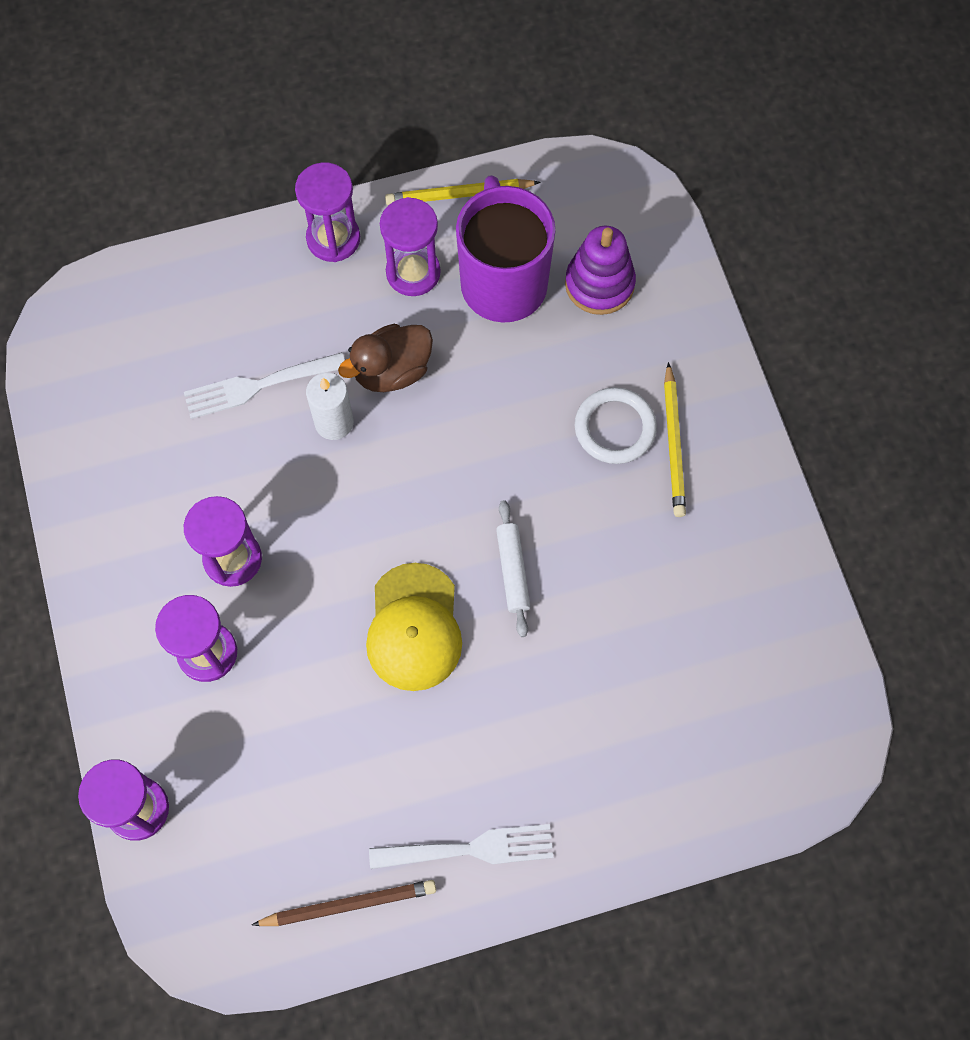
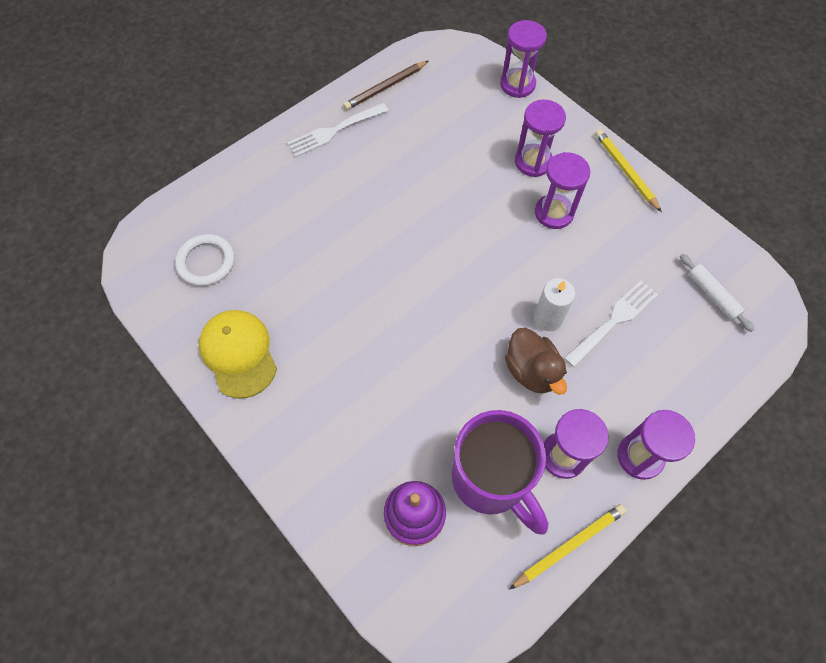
camera: 155 degrees right, 5 degrees down
brown duck [338,324,433,392] -> brown duck turned 120 degrees clockwise [505,328,567,395]
yellow cap [366,563,462,691] -> yellow cap moved to [199,310,277,398]
white rolling pin [496,500,531,637] -> white rolling pin moved to [680,254,755,332]
white ring [575,387,657,464] -> white ring moved to [175,234,235,286]
yellow pencil [664,362,686,517] -> yellow pencil moved to [595,129,662,212]

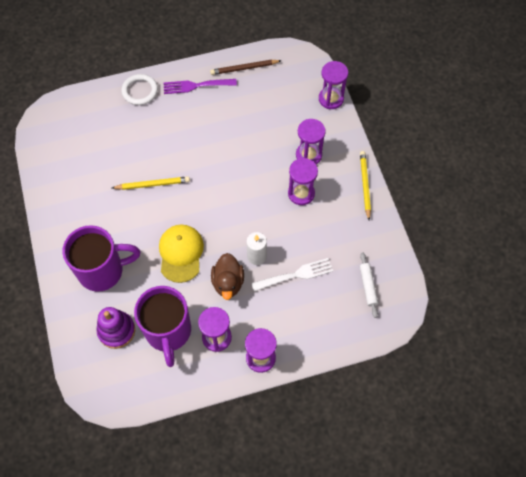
camera: 25 degrees right, 0 degrees up
white ring [175,234,235,286] -> white ring moved to [121,74,158,105]
yellow cap [199,310,277,398] -> yellow cap moved to [159,225,204,283]
white fork [287,103,389,157] -> purple fork [164,79,237,94]
yellow pencil [509,504,626,590] -> yellow pencil moved to [112,176,190,190]
none -> purple mug [63,225,140,292]

